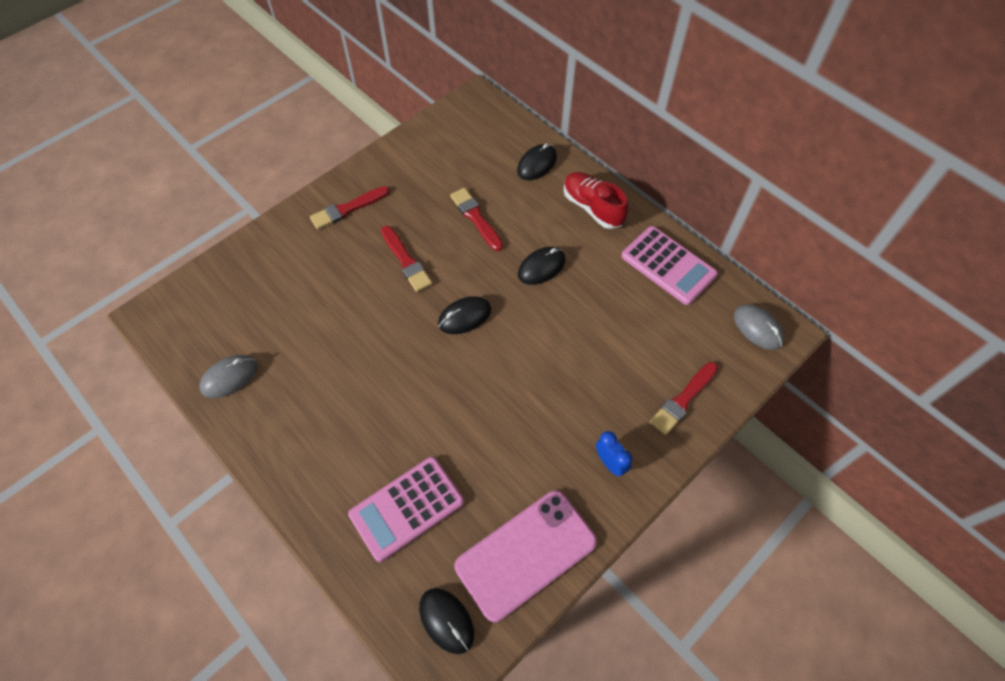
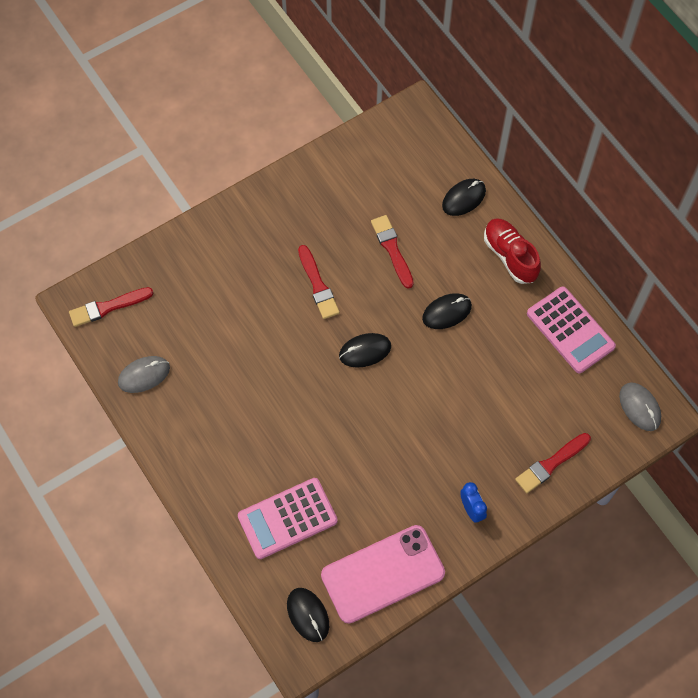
camera: 10 degrees right, 5 degrees up
red brush [310,186,390,230] -> red brush moved to [69,287,153,327]

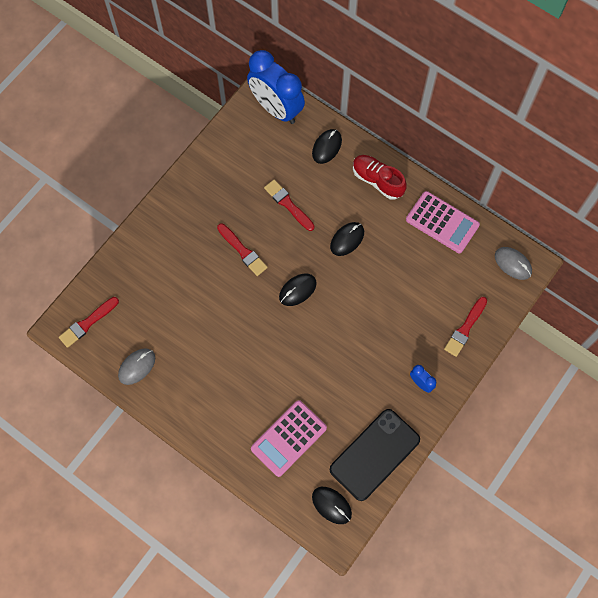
camera: 20 degrees left, 5 degrees up
pink phone [321,525,445,624] -> black phone [330,409,420,501]
none -> blue clock [247,50,305,124]

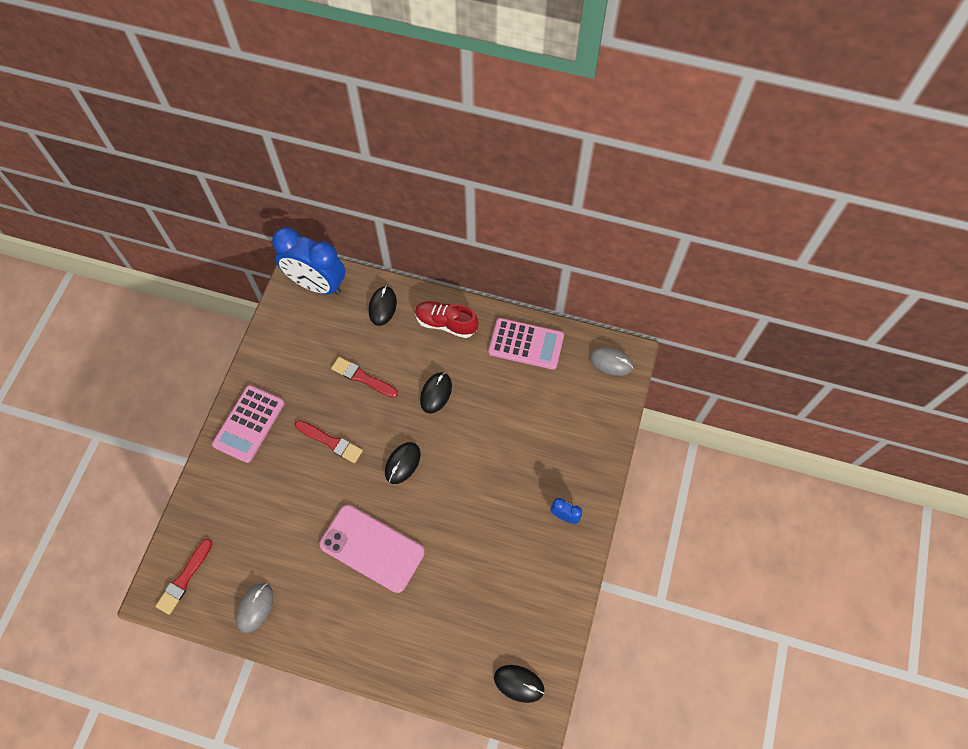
camera: 20 degrees left, 5 degrees down
pink calculator [251,400,327,477] -> pink calculator moved to [212,385,285,463]
black phone [330,409,420,501] -> none
red brush [444,297,487,357] -> none
none -> pink phone [320,505,425,593]

